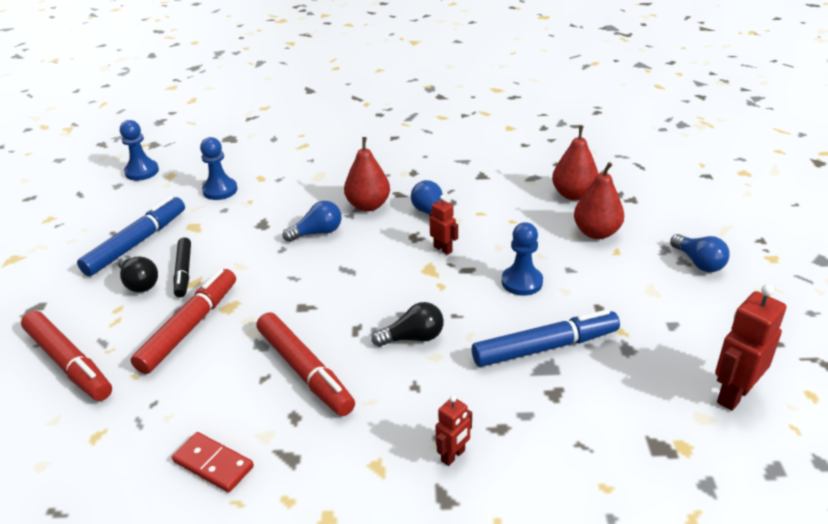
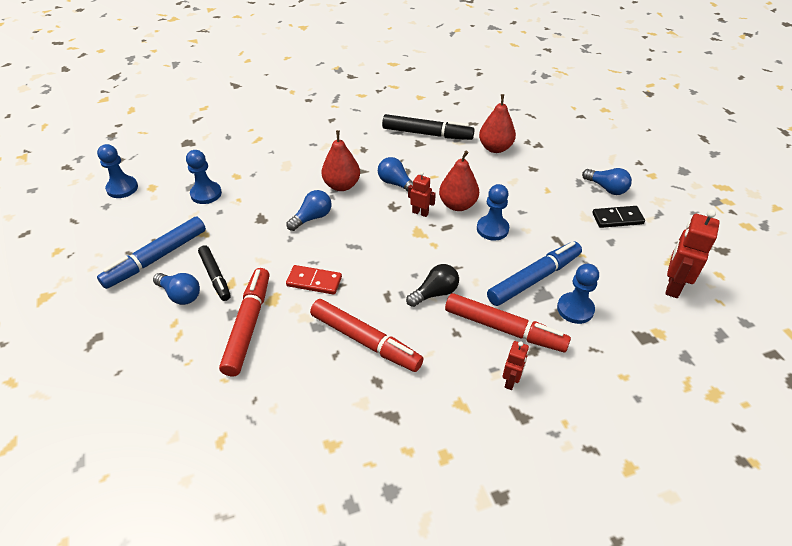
camera: 20 degrees left, 10 degrees up
red marker [21,311,112,401] -> red marker moved to [445,293,571,352]
blue marker [77,196,185,276] -> blue marker turned 150 degrees counterclockwise [97,217,206,289]
black light bulb [118,255,158,292] -> blue light bulb [153,273,200,305]
red domino [172,432,254,493] -> red domino moved to [286,265,342,295]
red pear [574,162,624,239] -> red pear moved to [439,151,479,211]
none -> black marker [382,114,475,140]
none -> blue pawn [557,264,599,324]
none -> black domino [592,206,645,228]

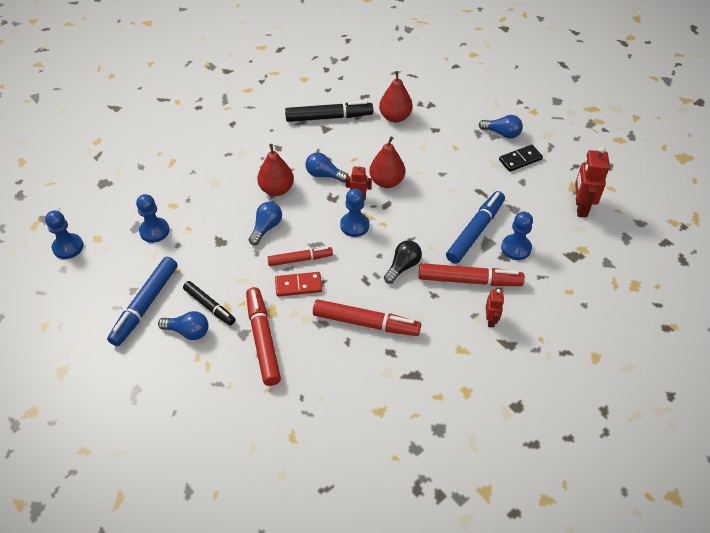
camera: 20 degrees left, 5 degrees up
blue pawn [477,184,509,241] -> blue pawn moved to [340,189,369,237]
none -> red marker [267,247,333,266]

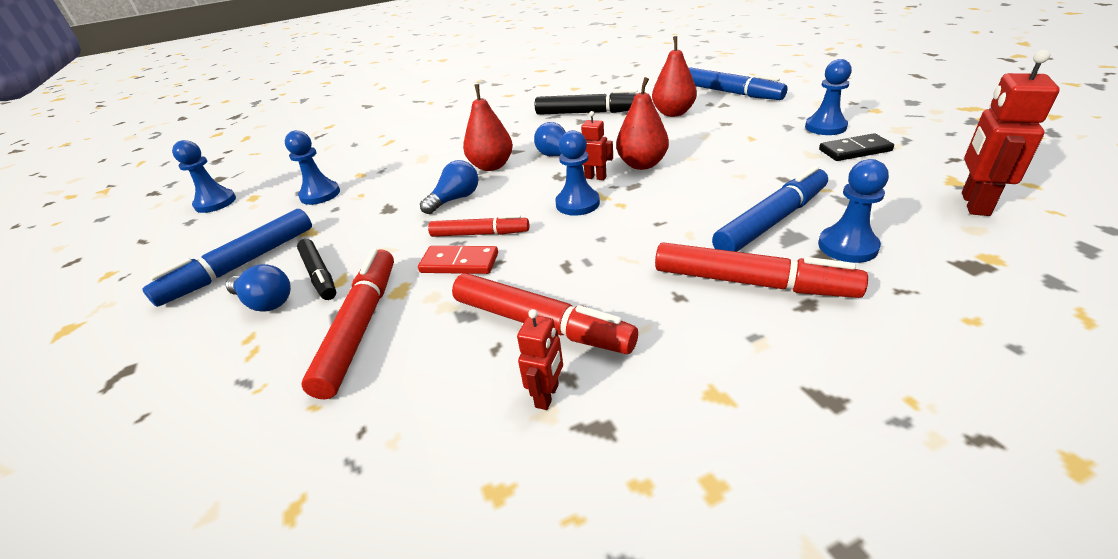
camera: 20 degrees right, 15 degrees down
black light bulb [384,240,422,284] -> none
blue light bulb [479,115,523,139] -> blue pawn [805,59,852,135]
red robot [486,289,504,327] -> red robot moved to [517,309,563,410]
none -> blue marker [689,67,788,100]

